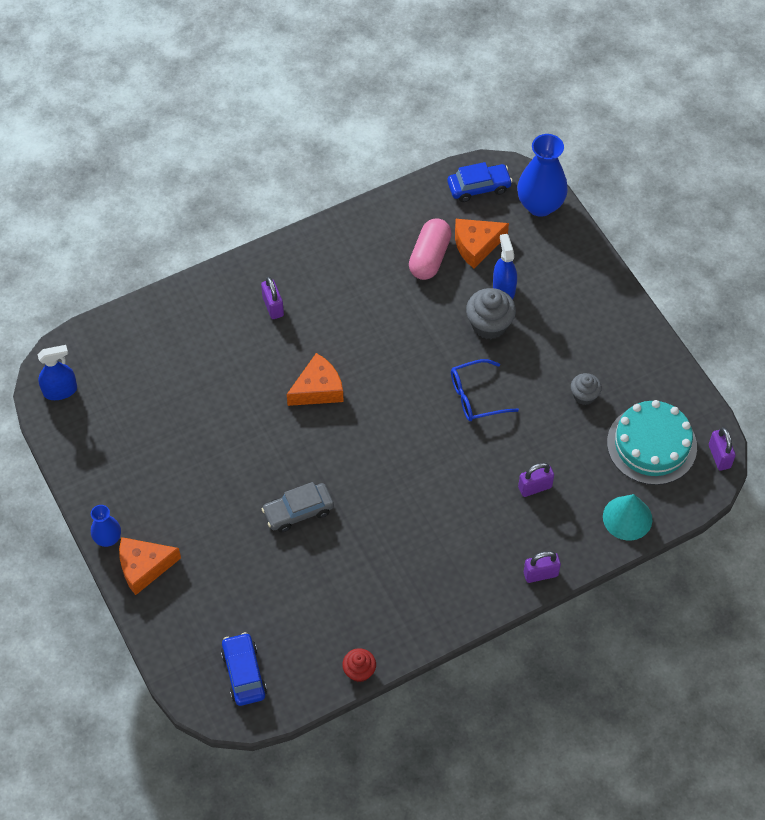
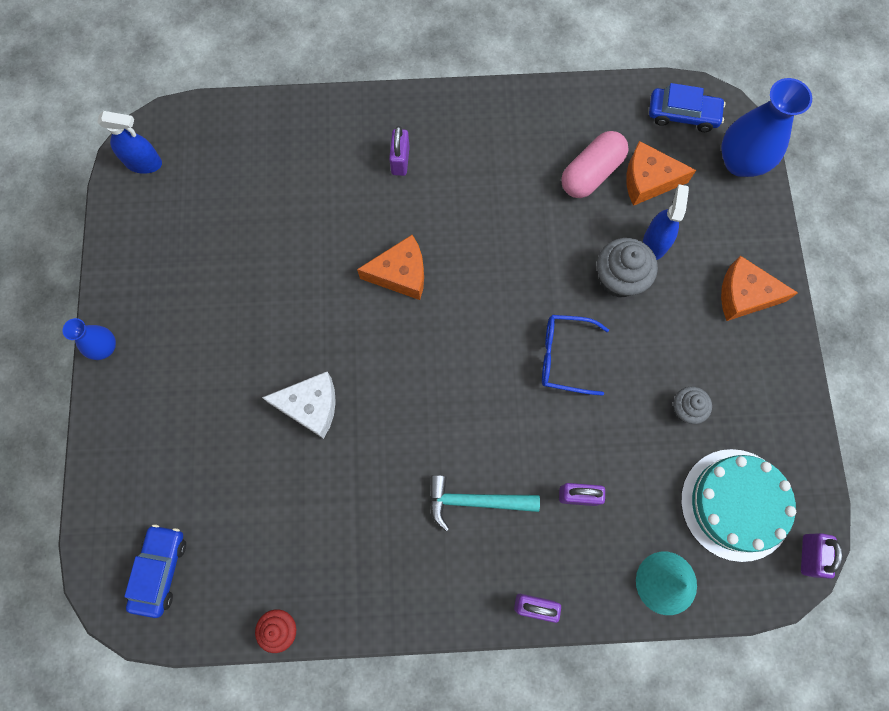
camera: 25 degrees right, 15 degrees up
orange cheese [119,537,181,595] -> orange cheese moved to [721,256,798,321]
grey car [262,482,334,532] -> white cheese [262,372,336,439]
none -> turquoise hammer [430,475,540,531]

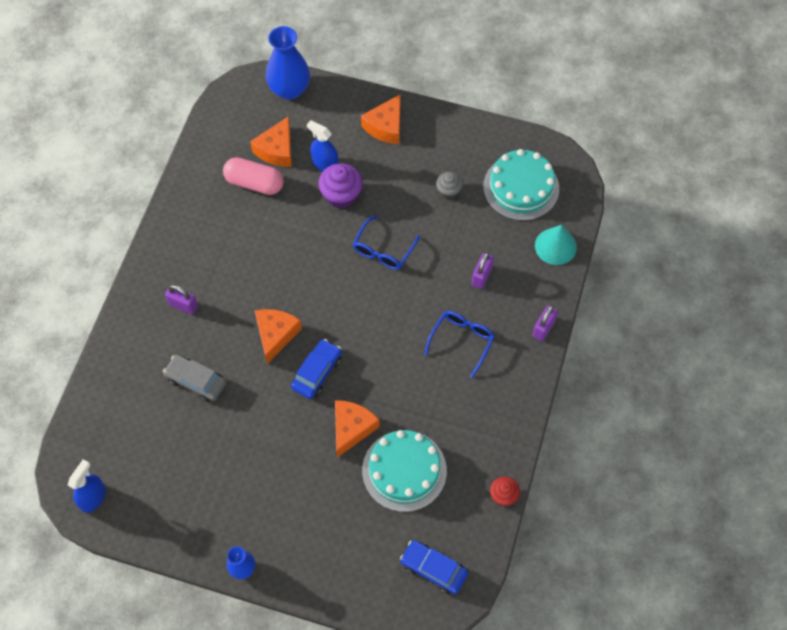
camera: 70 degrees left, 10 degrees down
white cheese [262,372,336,439] -> orange cheese [335,400,380,458]
turquoise hammer [430,475,540,531] -> blue glasses [424,311,495,378]
pink capsule [561,131,629,198] -> pink capsule turned 45 degrees counterclockwise [223,157,284,195]
grey cupcake [597,238,658,297] -> purple cupcake [318,163,363,209]
blue car [649,83,726,132] -> blue car moved to [291,339,342,399]
purple padlock [801,533,843,579] -> none
none -> grey car [163,355,226,402]
none -> turquoise cake [362,430,447,512]

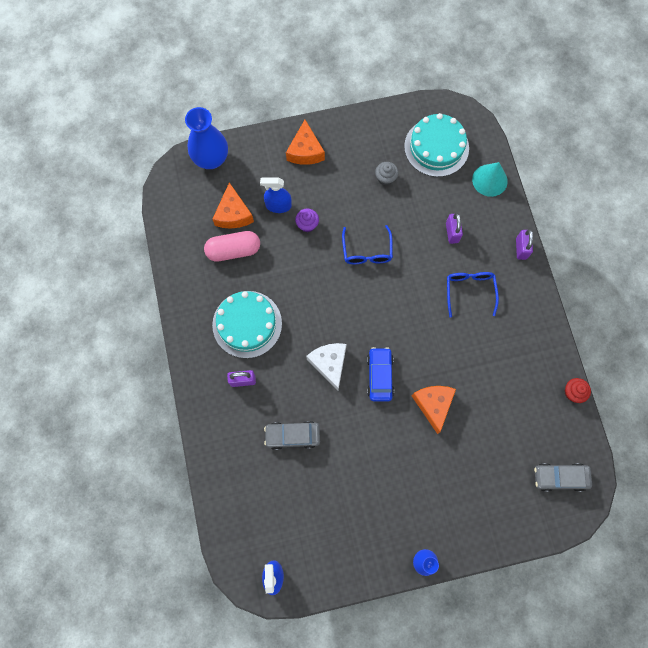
camera: 30 degrees left, 10 degrees up
orange cheese [255,309,302,364] -> white cheese [306,343,347,391]
purple cupcake [318,163,363,209] -> purple cupcake [295,209,319,232], size x0.61
turquoise cake [362,430,447,512] -> turquoise cake moved to [212,291,282,358]
blue car [400,540,468,594] -> grey car [534,463,592,492]

